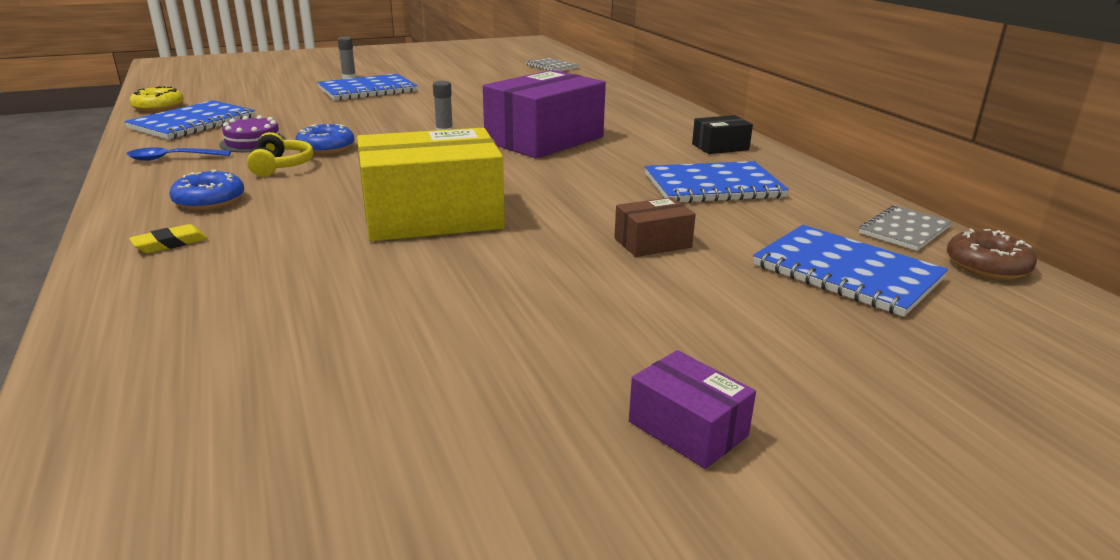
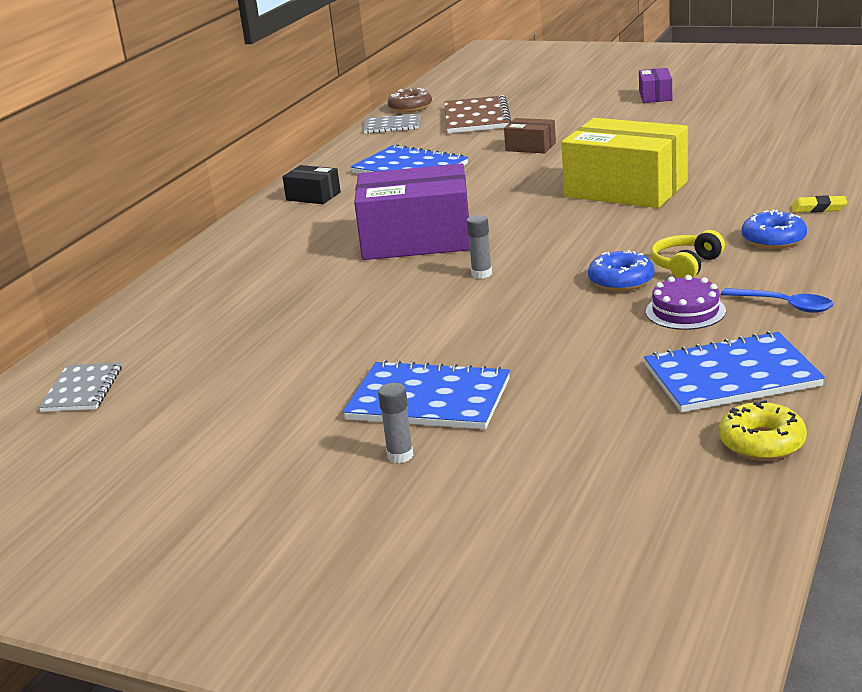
camera: 130 degrees left, 0 degrees up
blue notebook [753,225,948,317] -> brown notebook [444,95,511,133]

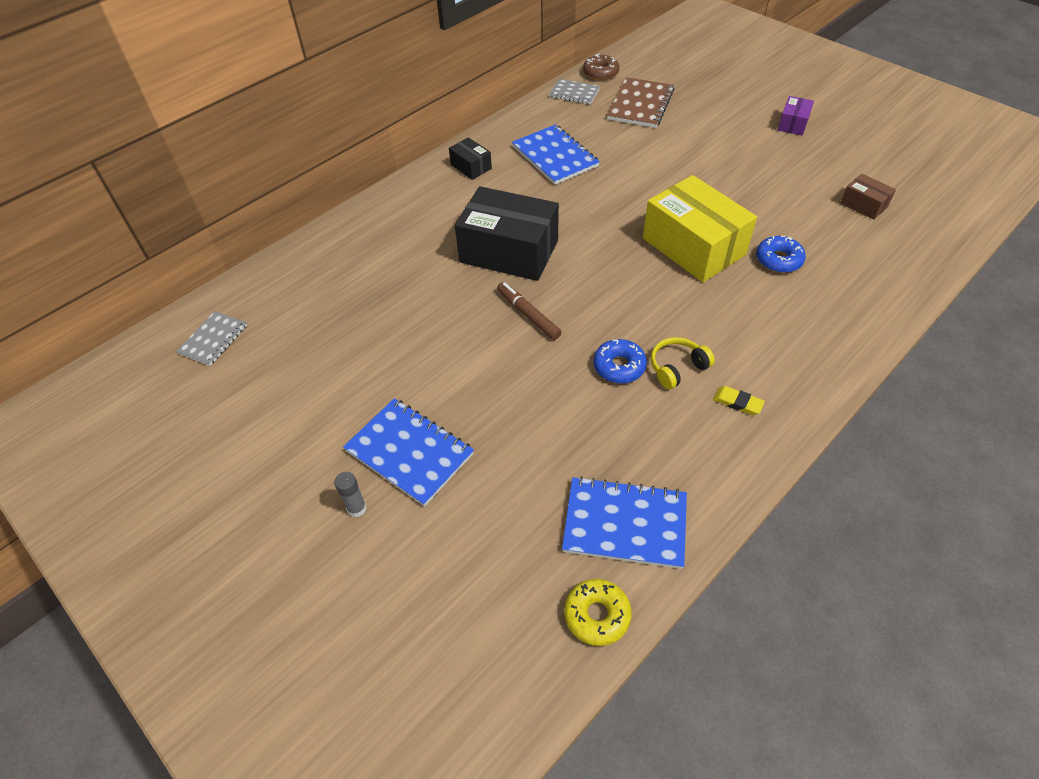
camera: 20 degrees right, 25 degrees up
purple box [354,163,470,260] -> black box [455,186,559,281]
grey glue stick [467,215,492,279] -> brown marker [497,282,561,340]
brown box [504,118,556,153] -> brown box moved to [841,174,896,220]
purple cake [646,275,726,330] -> none
blue spoon [721,288,834,313] -> none
blue donut [742,210,807,249] -> blue donut moved to [756,236,806,273]
yellow eraser [791,195,847,213] -> yellow eraser moved to [713,386,765,415]

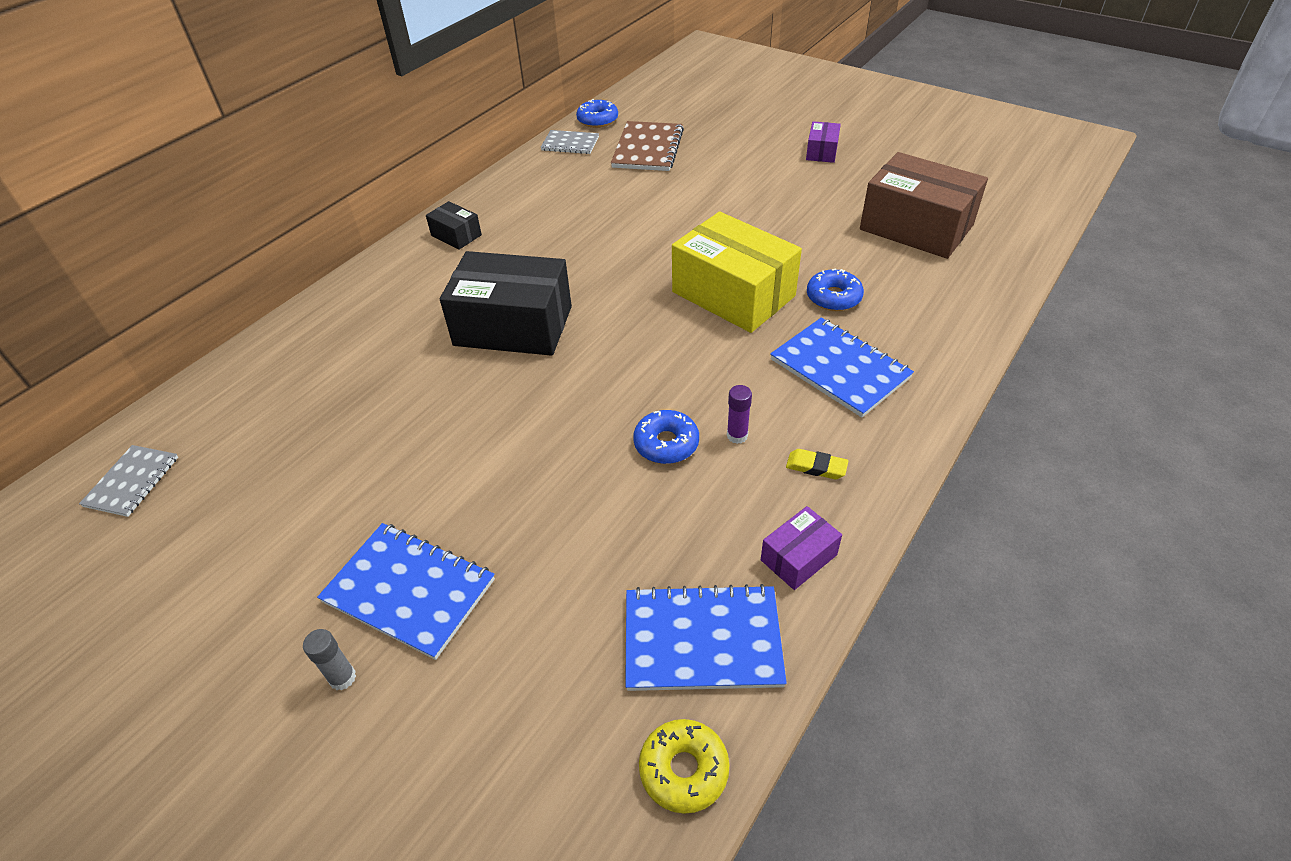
camera: 10 degrees left, 5 degrees down
brown marker [497,282,561,340] -> none
blue notebook [512,124,600,185] -> blue notebook moved to [770,318,914,418]
brown donut [583,54,619,80] -> blue donut [576,99,618,128]
yellow headphones [651,337,715,389] -> purple glue stick [727,385,752,444]
brown box [841,174,896,220] -> brown box [860,152,988,259], size x2.16
none -> purple box [761,506,842,590]

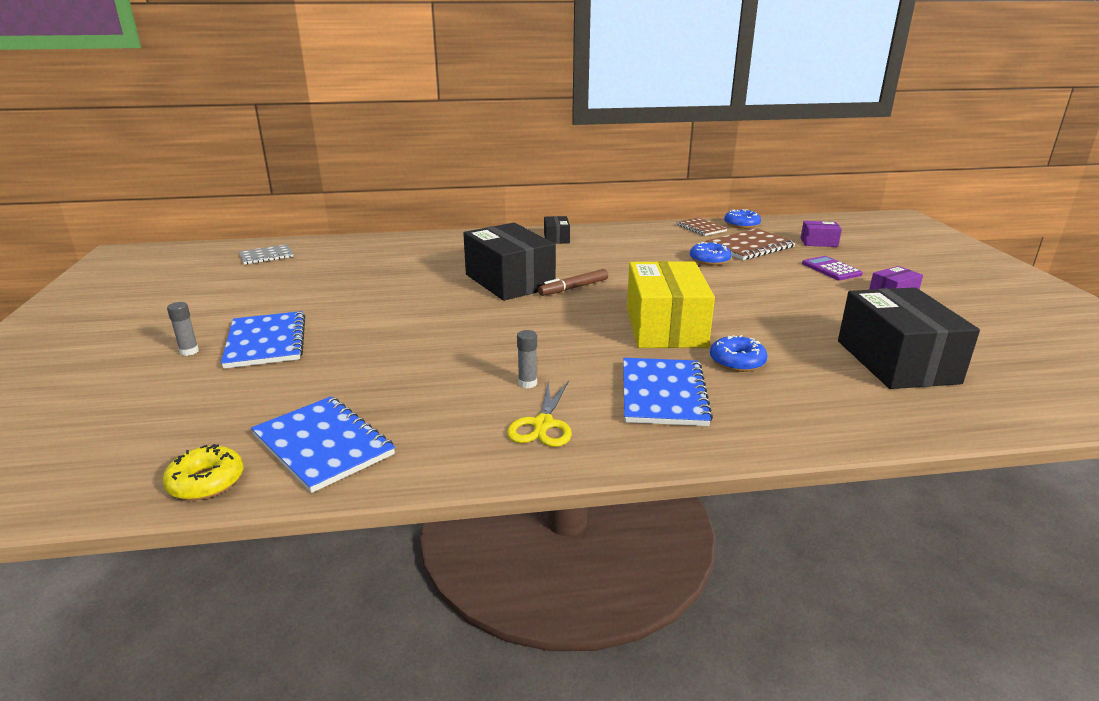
camera: 45 degrees right, 20 degrees down
grey notebook [540,130,599,154] -> brown notebook [677,217,727,236]
blue donut [633,410,699,464] -> blue donut moved to [690,242,731,265]
purple glue stick [727,385,752,444] -> grey glue stick [517,330,537,388]
purple box [761,506,842,590] -> purple box moved to [801,221,842,247]
yellow eraser [786,449,848,479] -> yellow scissors [507,381,572,447]
brown box [860,152,988,259] -> black box [838,287,980,389]
none -> brown marker [538,269,608,296]
none -> purple calculator [802,256,863,280]

